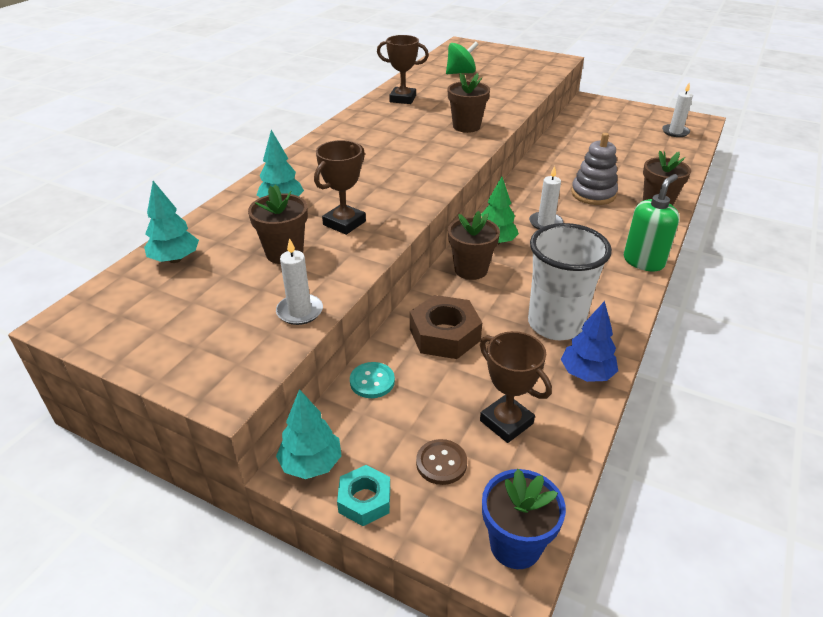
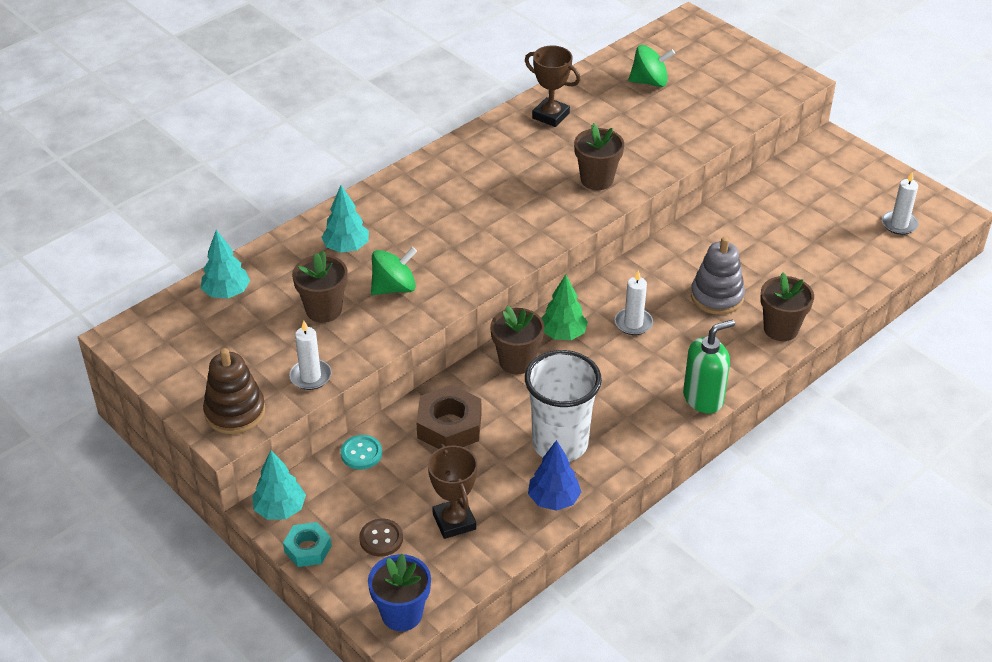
camera: 20 degrees right, 5 degrees up
brown trophy [314,140,366,235] -> green spinning top [371,247,417,295]
none -> brown stacking toy [203,348,265,434]

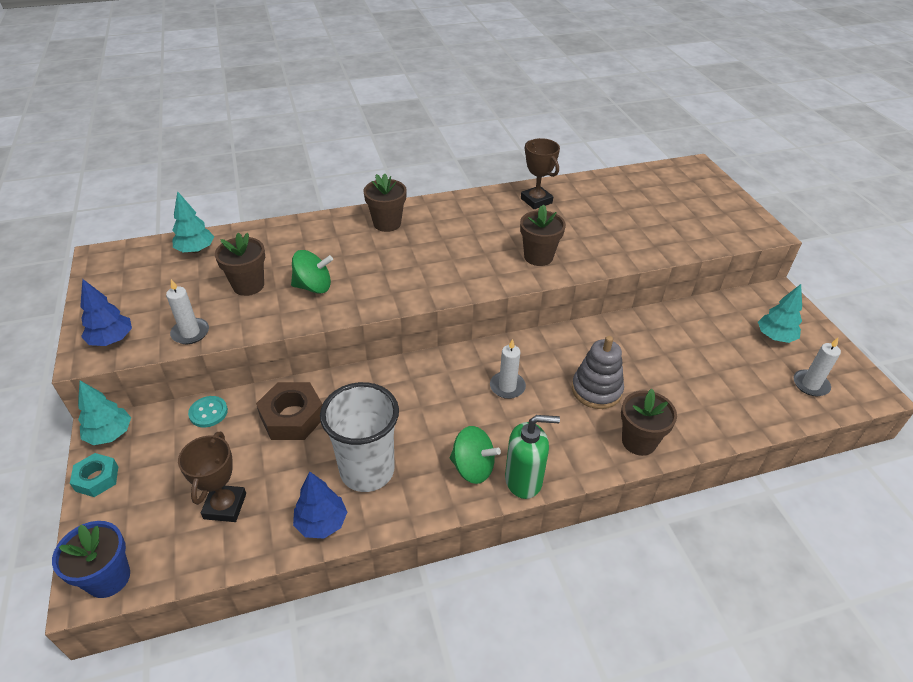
camera: 25 degrees right, 0 degrees up
brown stacking toy [203,348,265,434] -> blue tree [80,279,132,346]
turquoise tree [322,185,369,253] -> turquoise tree moved to [758,284,802,343]
brown button [359,519,403,557] -> none
brown flower pot [490,306,544,374] -> brown flower pot moved to [363,173,407,232]
green tree [542,274,588,340] -> none
green spinning top [628,45,675,87] -> green spinning top moved to [450,426,501,484]

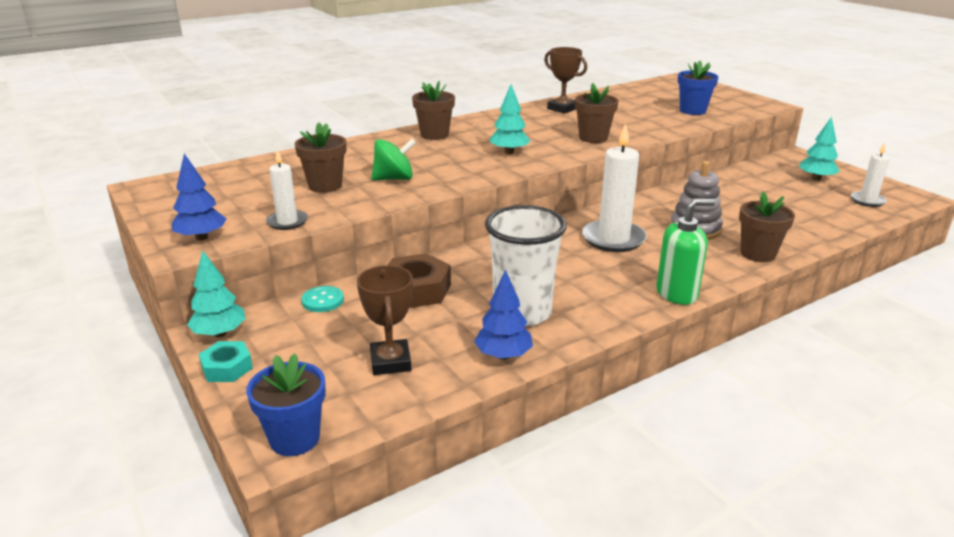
camera: 15 degrees left, 15 degrees down
turquoise tree [172,191,214,253] -> turquoise tree moved to [490,84,530,154]
green spinning top [450,426,501,484] -> none
white candle [490,339,526,399] -> white candle [582,123,647,252], size x1.76
none -> blue flower pot [678,61,718,115]

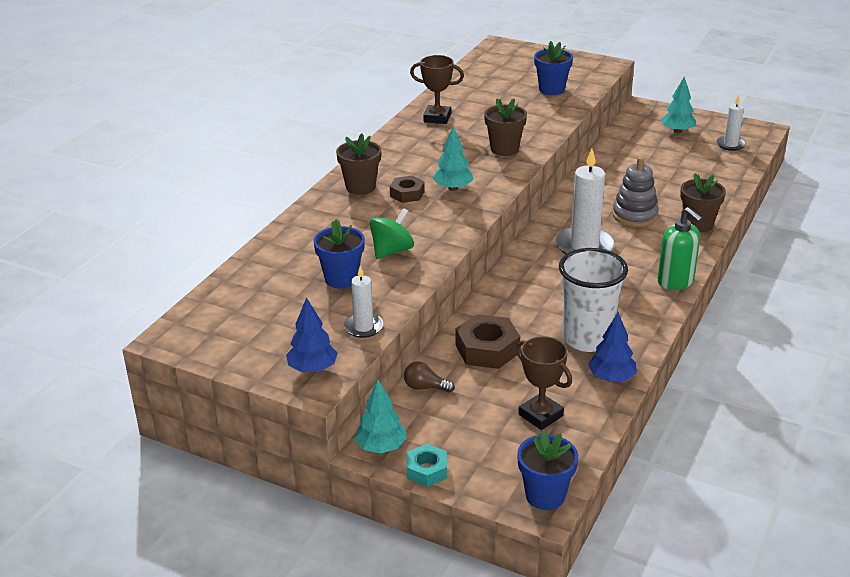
camera: 30 degrees left, 5 degrees up
brown flower pot [295,122,346,193] -> blue flower pot [314,219,365,289]
turquoise button [301,286,344,312] -> brown light bulb [404,361,455,393]
green soap dispenser [656,199,715,305] -> green soap dispenser turned 105 degrees clockwise [658,207,703,290]
none -> brown nut [390,176,425,203]

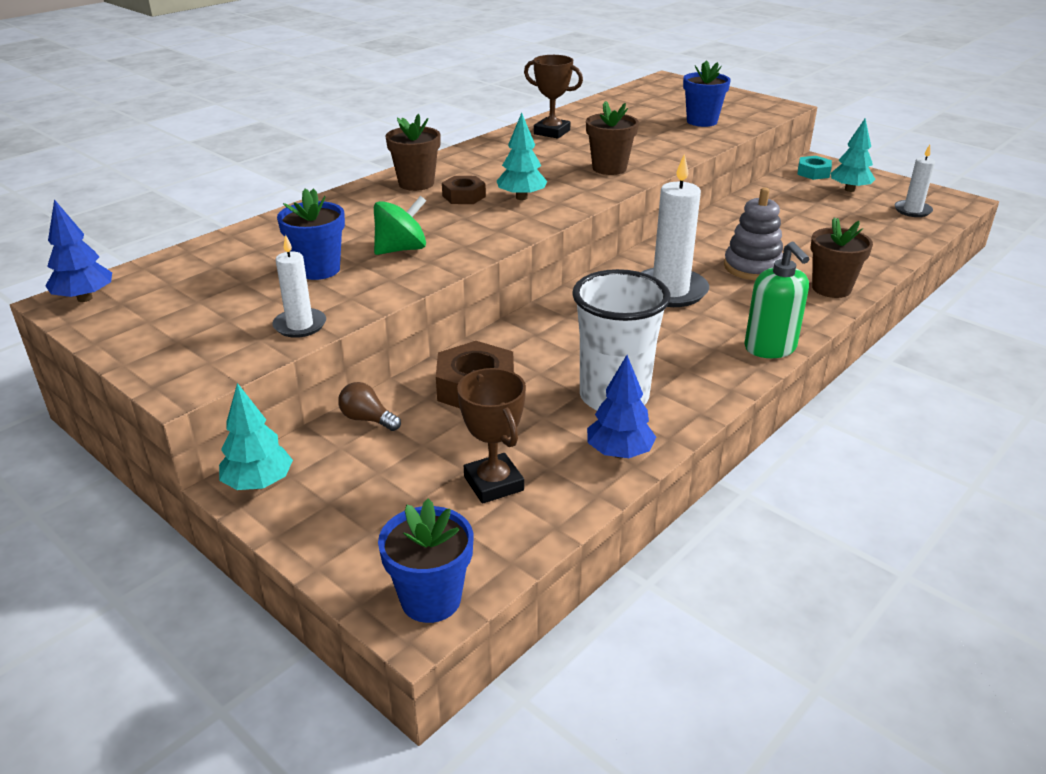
camera: 15 degrees right, 0 degrees up
blue tree [286,297,338,373] -> blue tree moved to [45,199,112,302]
turquoise nut [407,444,447,487] -> turquoise nut moved to [797,156,832,180]

